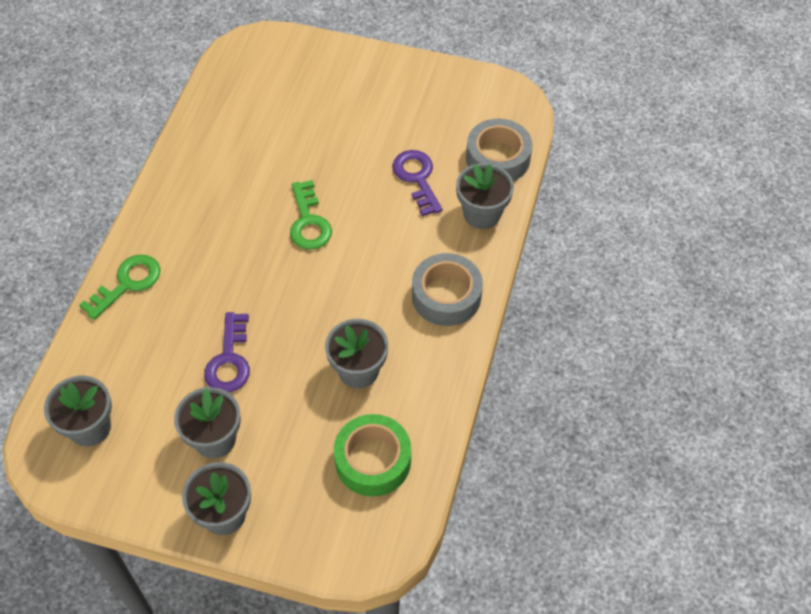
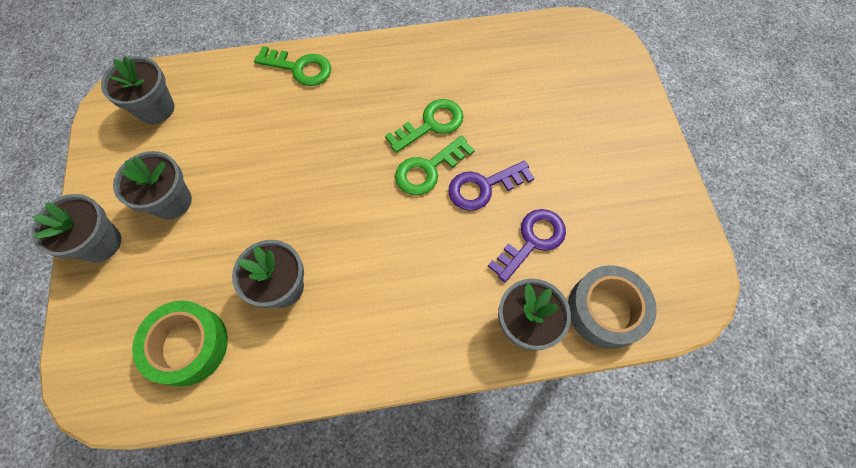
camera: 65 degrees right, 10 degrees up
purple key [204,312,250,392] -> purple key moved to [449,160,535,211]
grey tape [412,253,483,326] -> none
none -> green key [385,99,464,153]

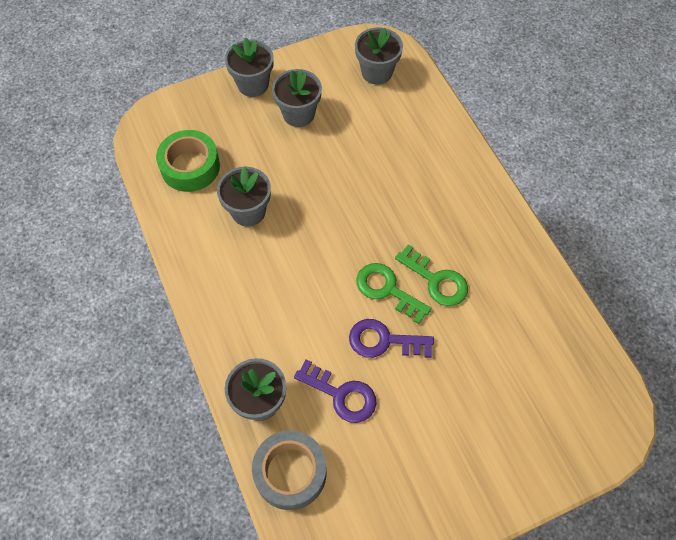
camera: 75 degrees right, 5 degrees down
green key [254,46,331,86] -> none
purple key [449,160,535,211] -> purple key turned 45 degrees counterclockwise [349,319,434,358]

